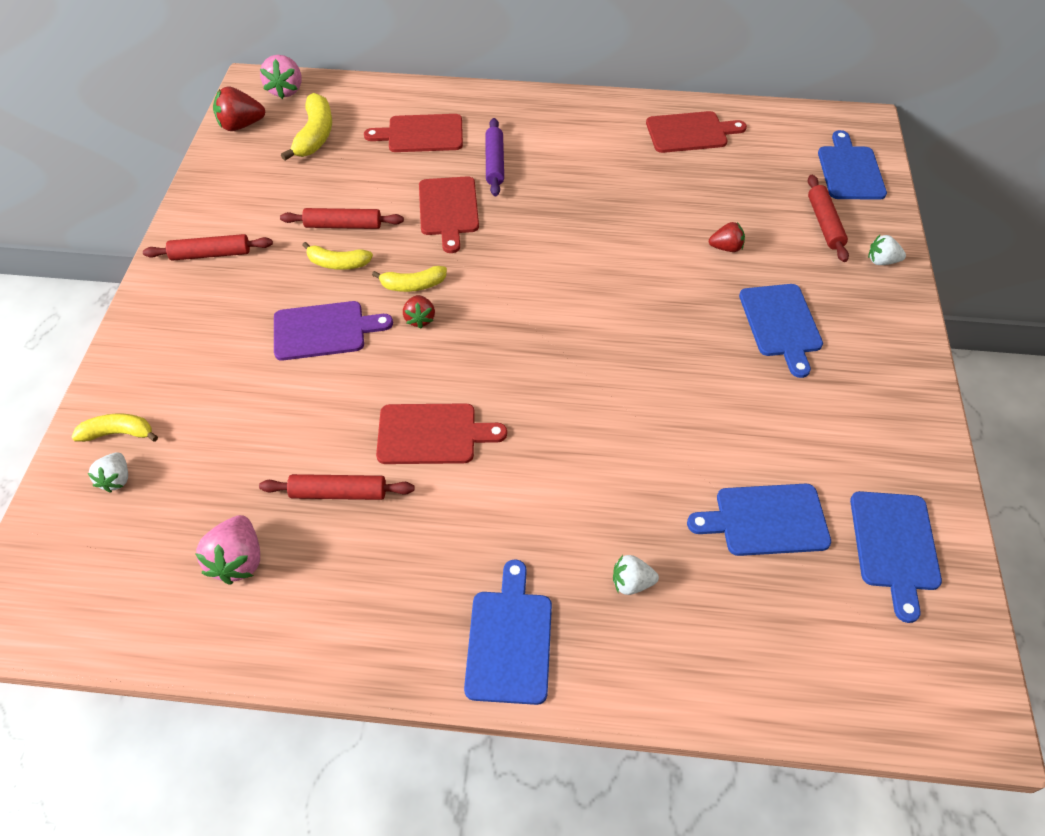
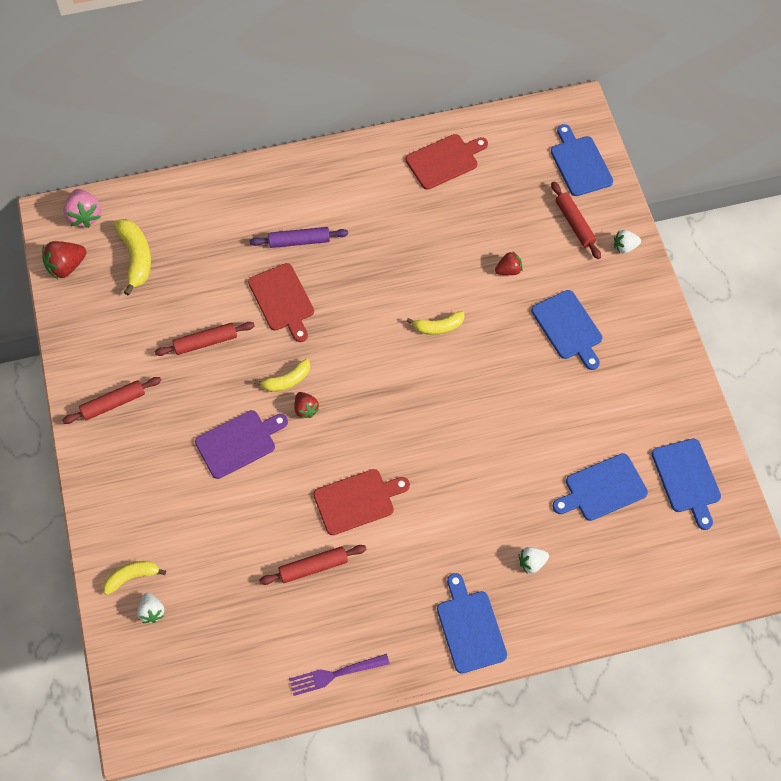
camera: 20 degrees left, 10 degrees up
pink strawberry [195,515,260,585] -> none
yellow banana [302,242,373,270] -> yellow banana moved to [406,311,464,335]
red cutting board [364,114,463,152] -> none
purple rolling pin [485,118,504,196] -> purple rolling pin turned 75 degrees counterclockwise [250,227,348,248]
none -> purple fork [289,654,390,696]

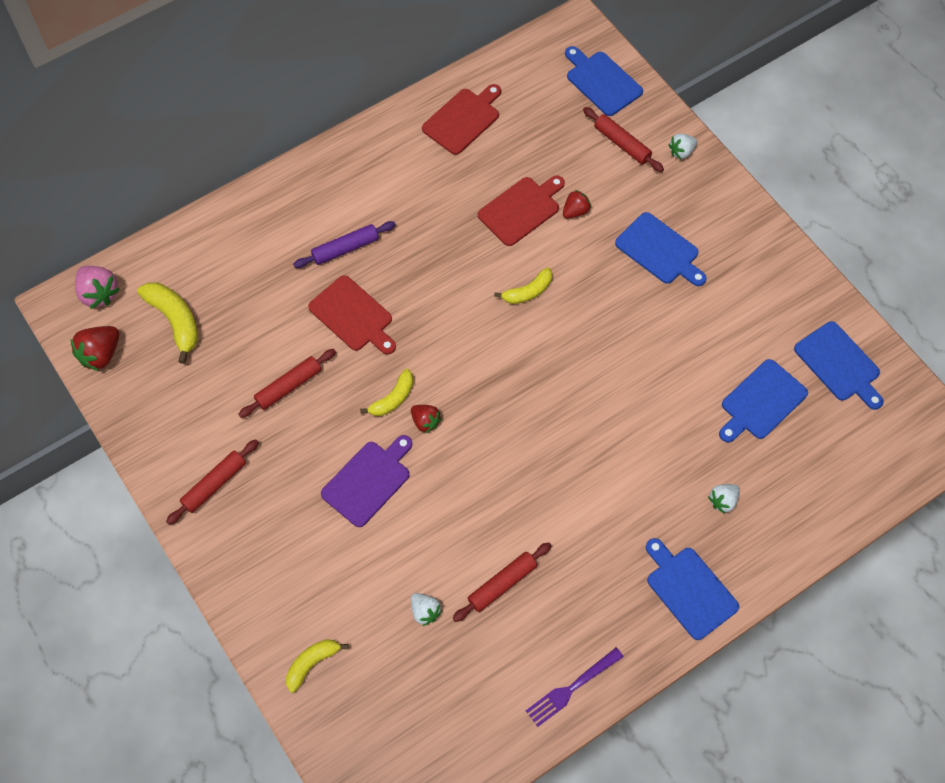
camera: 20 degrees left, 0 degrees up
white strawberry [137,593,164,623] -> white strawberry moved to [411,593,442,626]
red cutting board [314,469,410,535] -> red cutting board moved to [478,175,565,246]

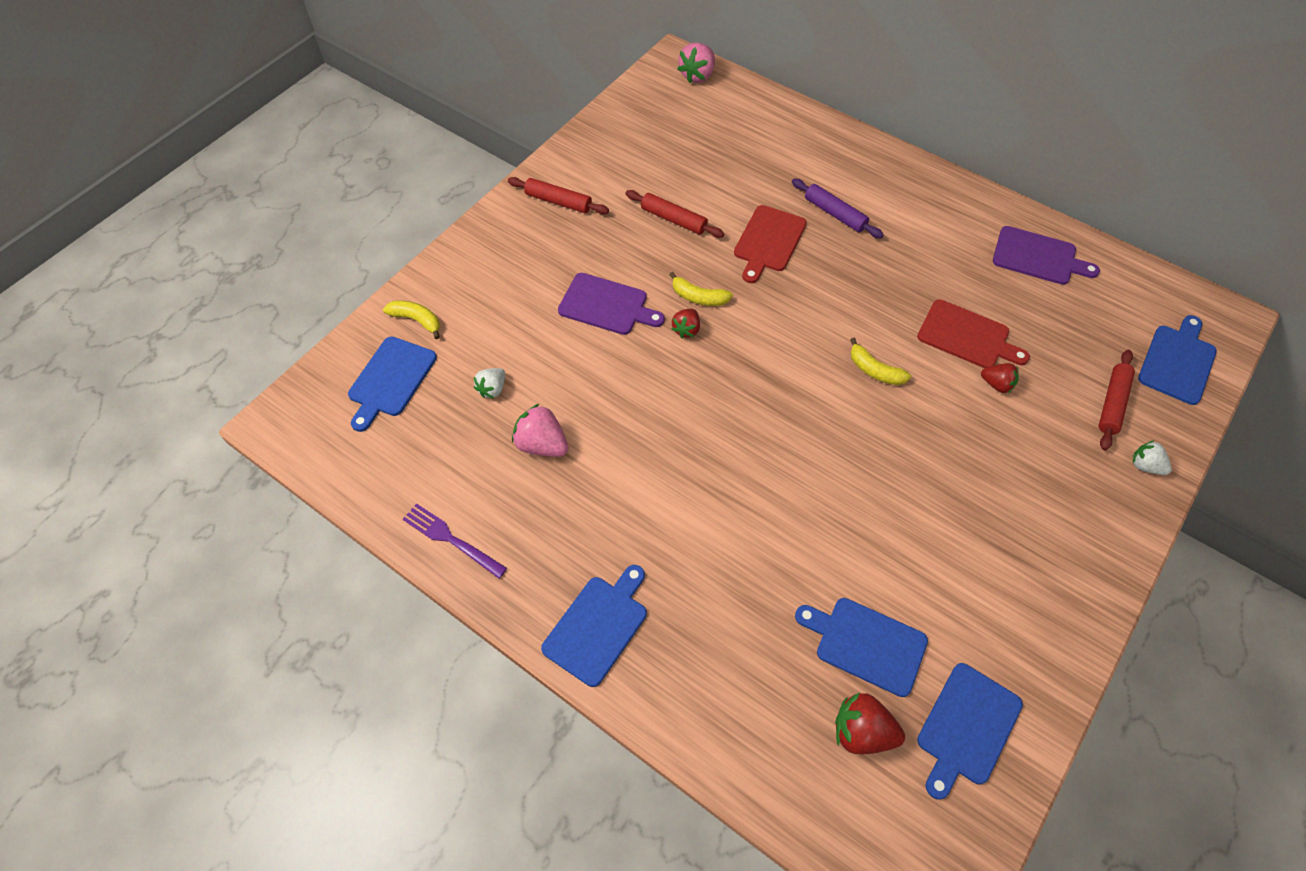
camera: 70 degrees right, 5 degrees down
red strawberry [70,326,119,371] -> red strawberry moved to [835,692,905,754]
yellow banana [137,282,198,364] -> none
red cutting board [422,84,501,155] -> purple cutting board [993,226,1100,285]
red rolling pin [453,542,551,622] -> pink strawberry [512,404,569,457]
blue cutting board [615,212,707,286] -> blue cutting board moved to [348,336,437,432]
white strawberry [708,484,740,514] -> none

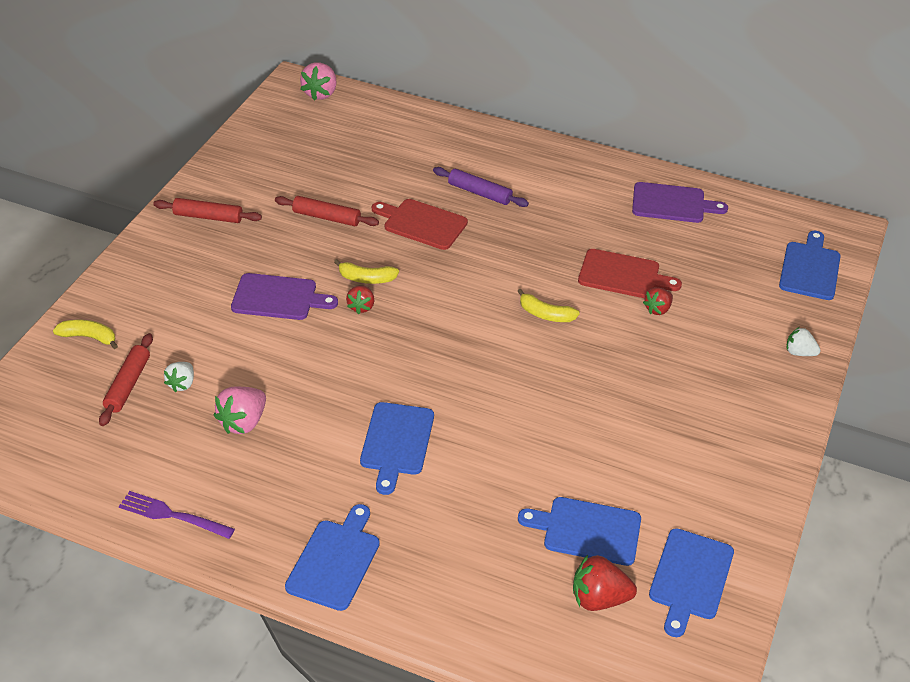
camera: 15 degrees left, 15 degrees down
blue cutting board [348,336,437,432] -> blue cutting board moved to [360,402,434,495]
pink strawberry [512,404,569,457] -> pink strawberry turned 75 degrees counterclockwise [214,387,266,434]
red cutting board [734,205,807,283] -> red cutting board turned 105 degrees clockwise [372,199,468,250]
red strawberry [981,363,1019,393] -> red strawberry turned 120 degrees clockwise [643,287,673,315]
red rolling pin [1099,350,1135,451] -> red rolling pin moved to [99,333,153,426]

